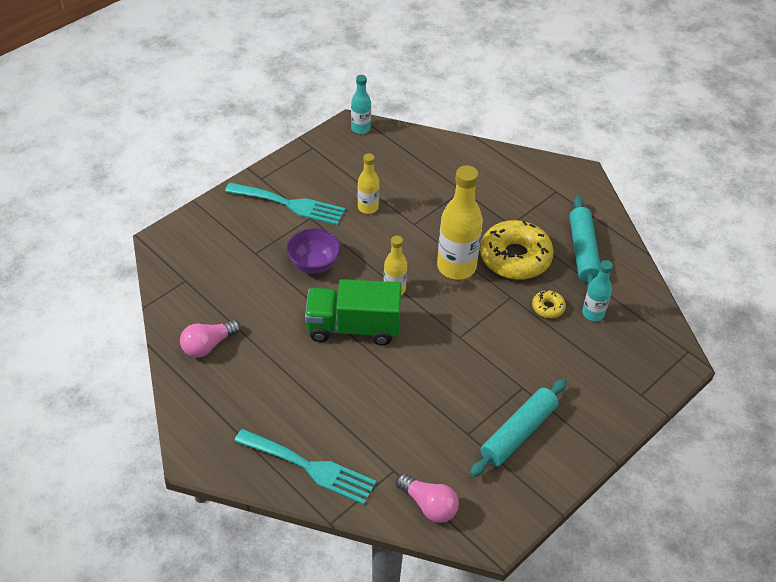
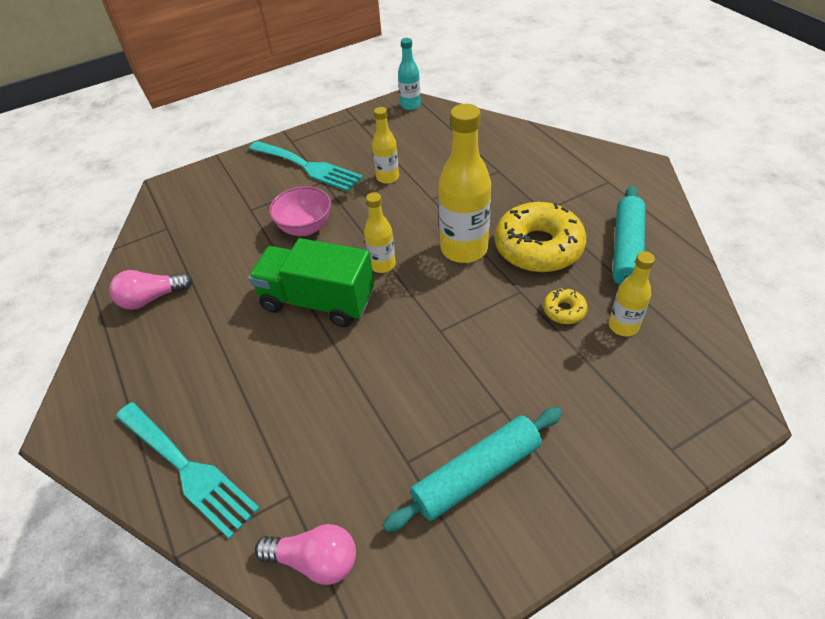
camera: 20 degrees right, 0 degrees up
purple bowl [286,228,341,274] -> pink bowl [269,186,331,236]
pink light bulb [396,473,459,523] -> pink light bulb turned 45 degrees counterclockwise [255,524,356,585]
turquoise bottle [582,260,613,321] -> yellow bottle [609,251,655,336]

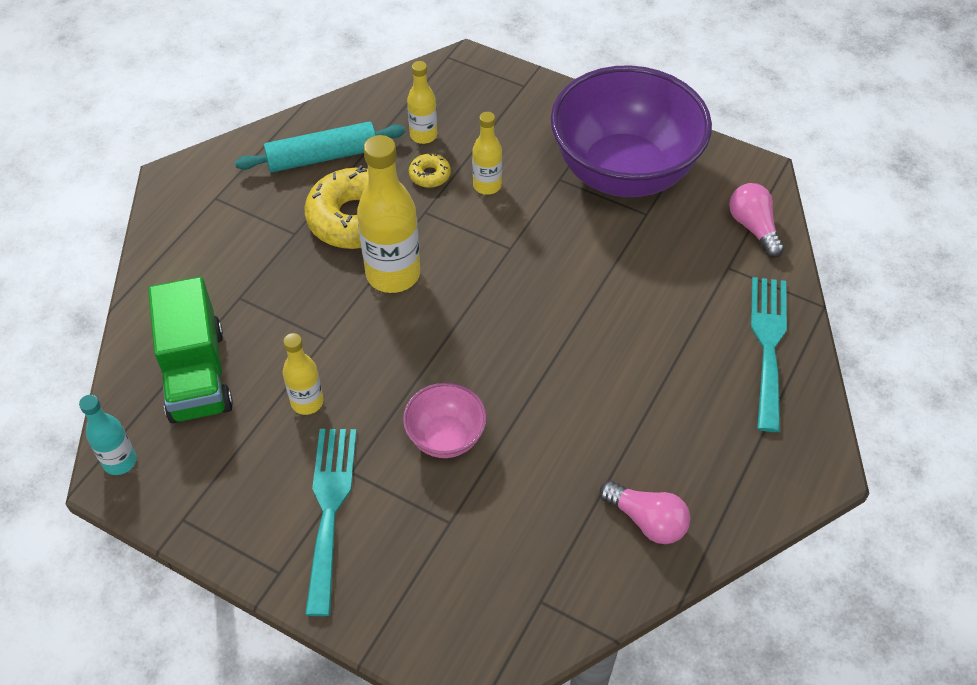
camera: 125 degrees left, 5 degrees up
green truck [248,238,374,327] -> green truck moved to [148,277,233,423]
yellow bottle [364,192,396,273] -> yellow bottle moved to [472,112,502,195]
turquoise rolling pin [383,407,562,532] -> purple bowl [551,65,712,197]

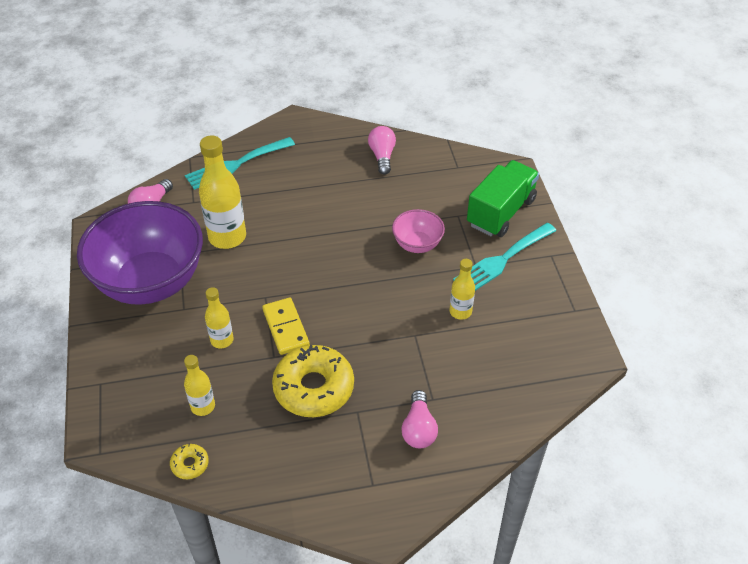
camera: 130 degrees left, 5 degrees down
turquoise bottle [79,395,137,475] -> none
green truck [148,277,233,423] -> green truck moved to [467,160,539,237]
turquoise rolling pin [235,122,405,172] -> none
yellow bottle [357,135,420,293] -> yellow bottle moved to [199,135,246,249]
yellow donut [409,153,451,188] -> yellow donut moved to [170,444,209,479]
none -> yellow domino [262,298,310,355]
none -> pink light bulb [401,390,438,448]

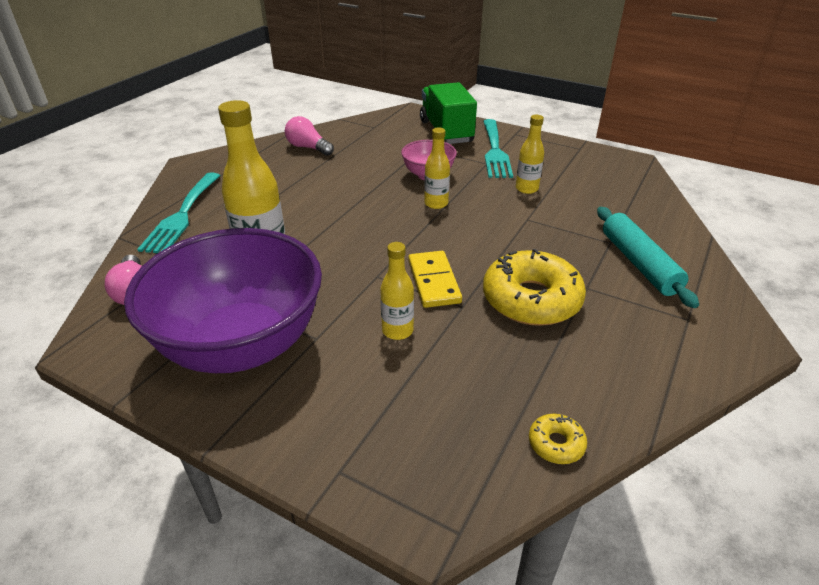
camera: 50 degrees left, 10 degrees down
yellow bottle [184,355,215,416] -> yellow bottle moved to [424,128,450,209]
yellow domino [262,298,310,355] -> yellow domino turned 60 degrees clockwise [408,251,462,308]
pink light bulb [401,390,438,448] -> turquoise rolling pin [597,207,699,308]

